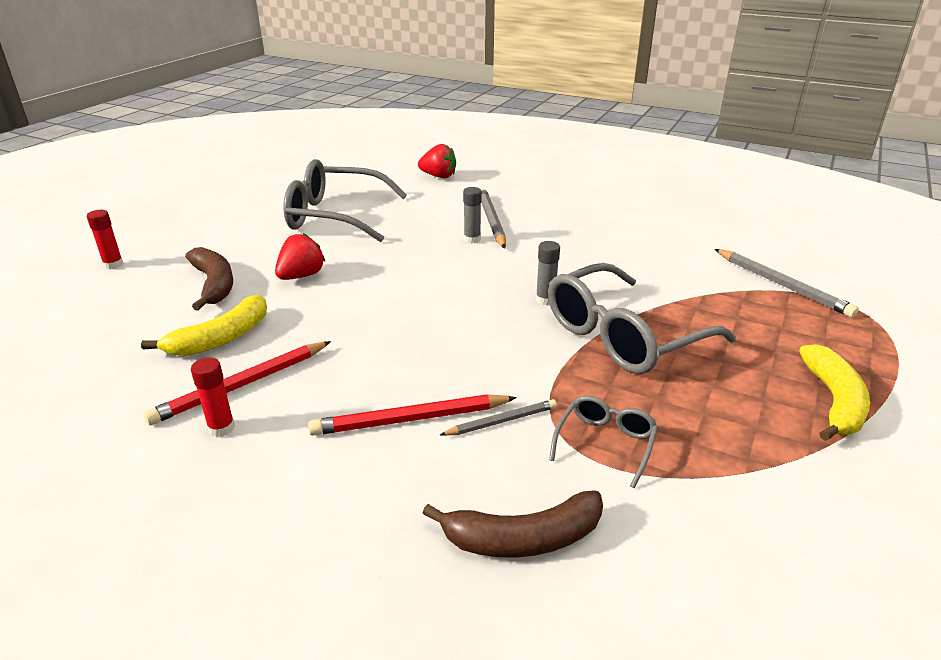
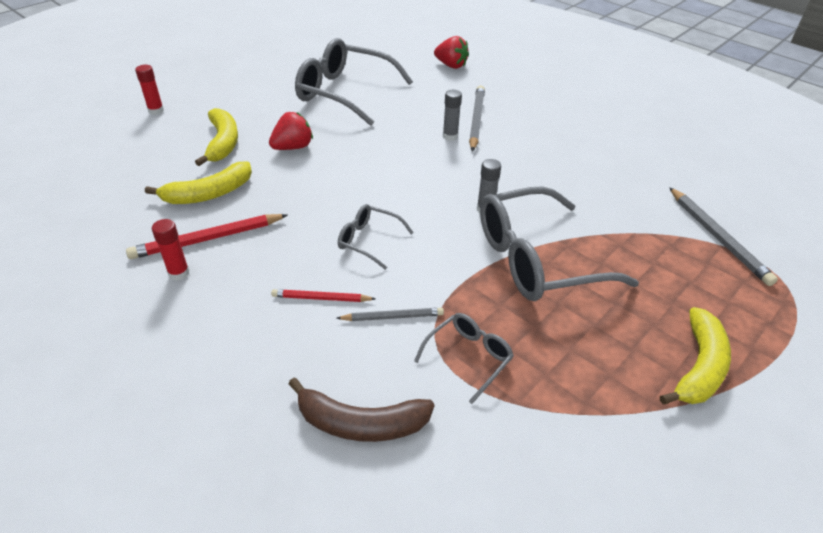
camera: 15 degrees right, 10 degrees up
brown banana [185,247,233,311] -> yellow banana [195,108,238,166]
red pencil [308,394,517,436] -> red pencil [271,289,375,302], size x0.60
none -> grey glasses [338,204,414,270]

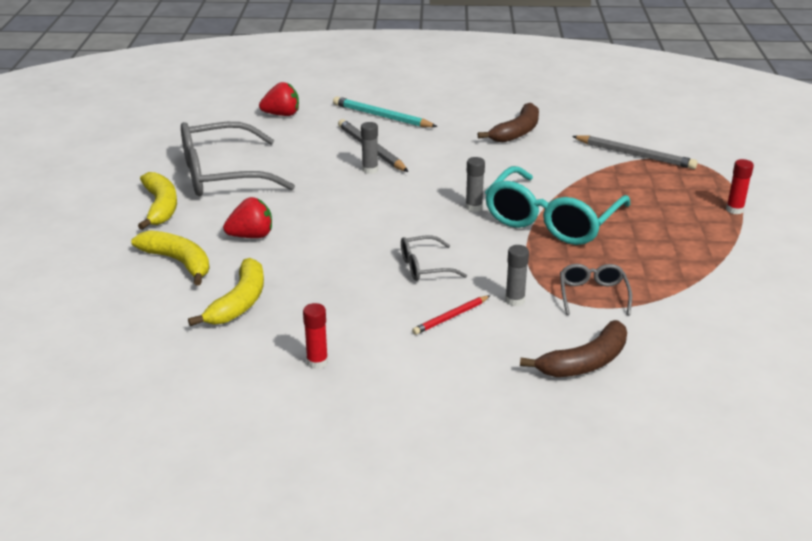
camera: 40 degrees left, 10 degrees down
red pencil [126,214,287,259] -> none
red glue stick [135,65,164,115] -> red glue stick moved to [726,159,754,214]
red strawberry [269,112,313,150] -> red strawberry turned 60 degrees clockwise [223,197,272,238]
grey pencil [336,308,444,321] -> grey glue stick [505,245,529,306]
grey glasses [480,187,639,301] -> turquoise glasses [485,166,631,245]
yellow banana [660,307,731,405] -> yellow banana moved to [138,172,177,230]
none -> turquoise pencil [333,97,438,127]
none -> brown banana [478,103,539,142]

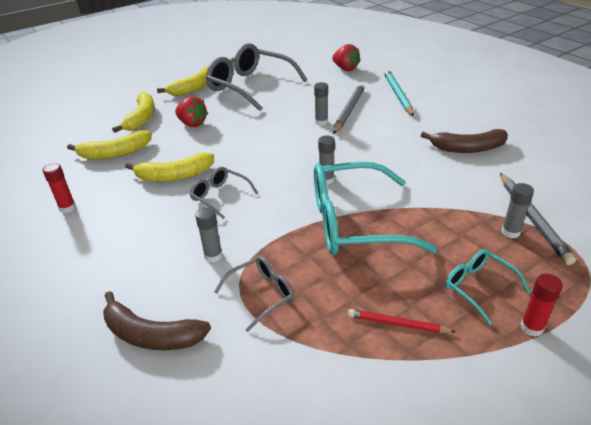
camera: 55 degrees right, 5 degrees up
red pencil [412,295,490,335] -> red pencil moved to [348,309,456,333]
none -> yellow banana [125,153,214,182]
none -> turquoise glasses [445,249,531,325]
none -> grey glue stick [502,183,534,238]

